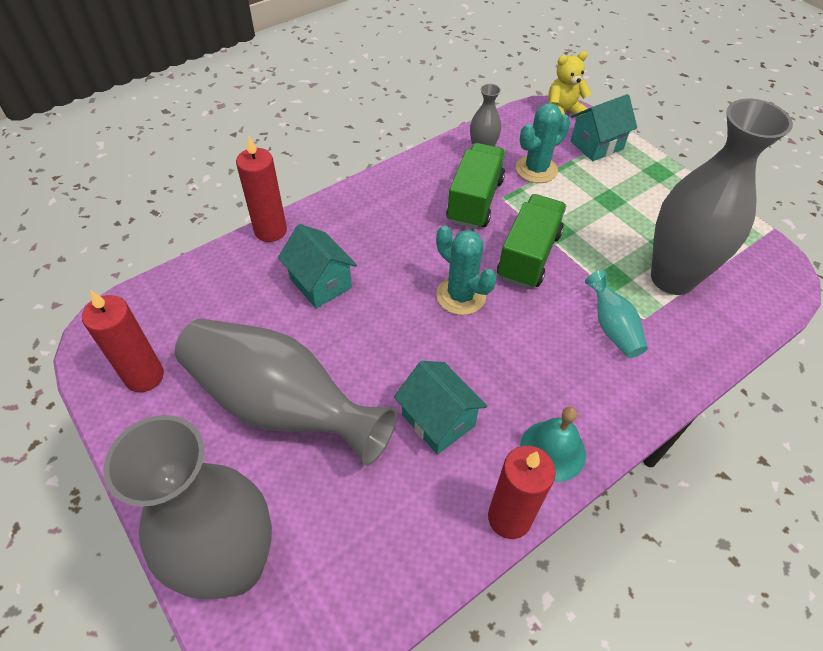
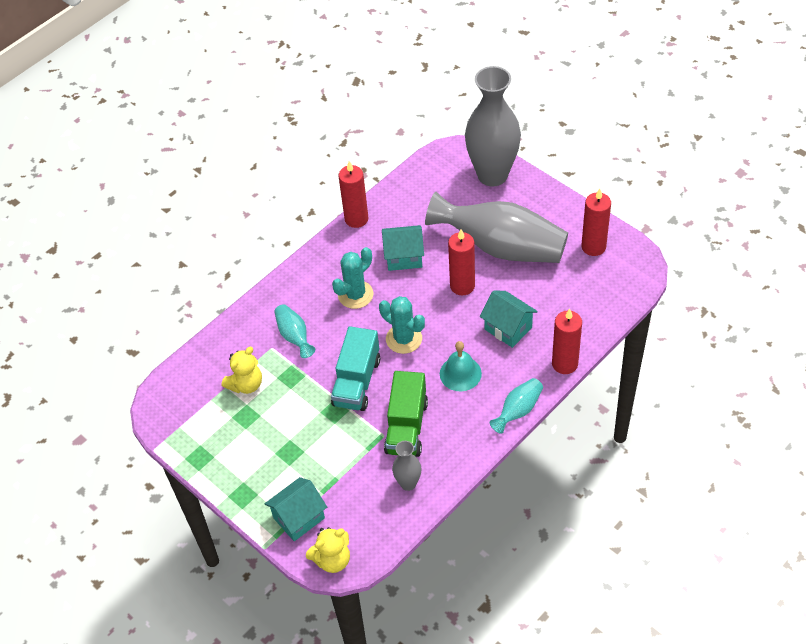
camera: 175 degrees right, 0 degrees up
turquoise house [394,361,487,454] -> turquoise house turned 45 degrees counterclockwise [382,225,424,271]
green truck [497,194,566,289] -> turquoise truck [331,326,380,411]
turquoise cactus [516,103,571,183] -> turquoise cactus moved to [332,247,374,309]
turquoise bell [520,407,586,482] -> turquoise bell moved to [440,341,482,391]
grey vase [651,99,793,295] -> yellow teddy bear [222,347,262,394]
none -> red candle [448,229,475,295]
none -> turquoise vase [490,378,543,434]

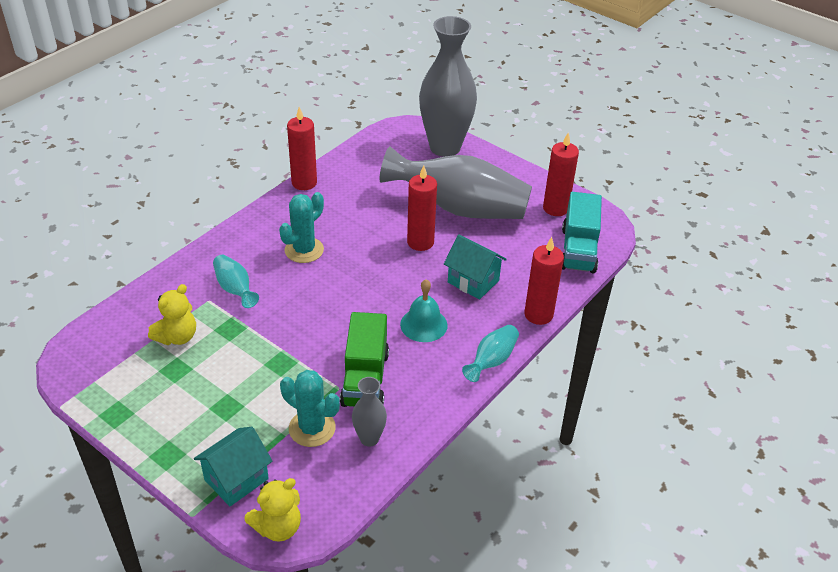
camera: 10 degrees left, 10 degrees down
turquoise truck [331,326,380,411] -> turquoise truck moved to [562,192,602,273]
turquoise cactus [379,296,425,354] -> turquoise cactus moved to [280,370,340,447]
turquoise house [382,225,424,271] -> none

